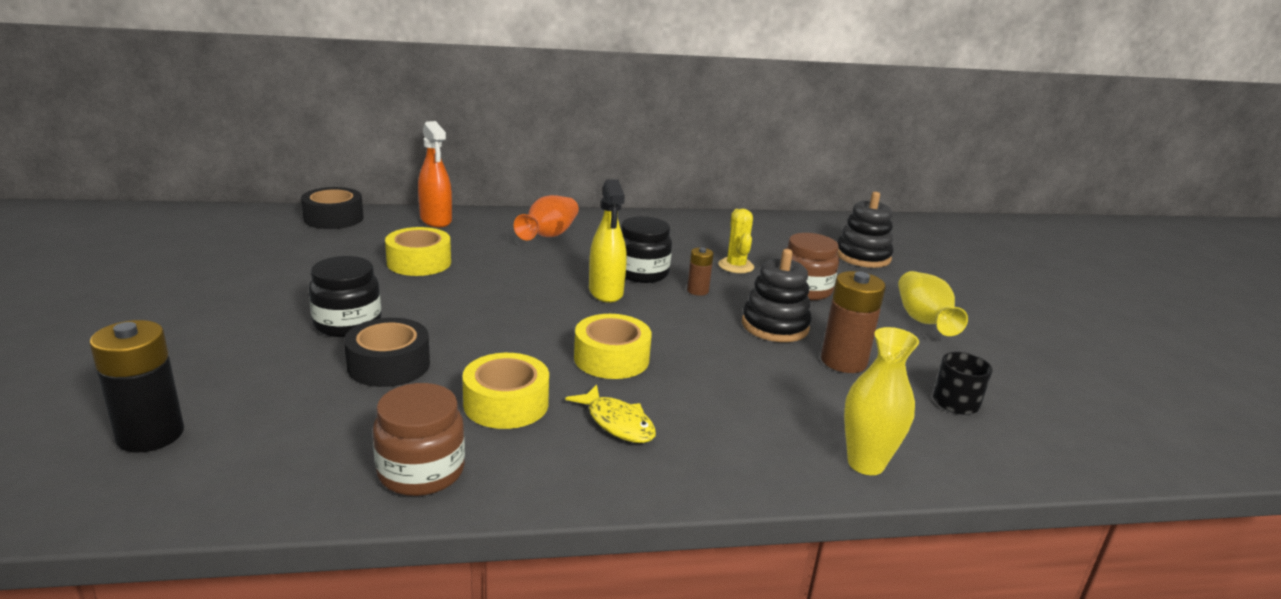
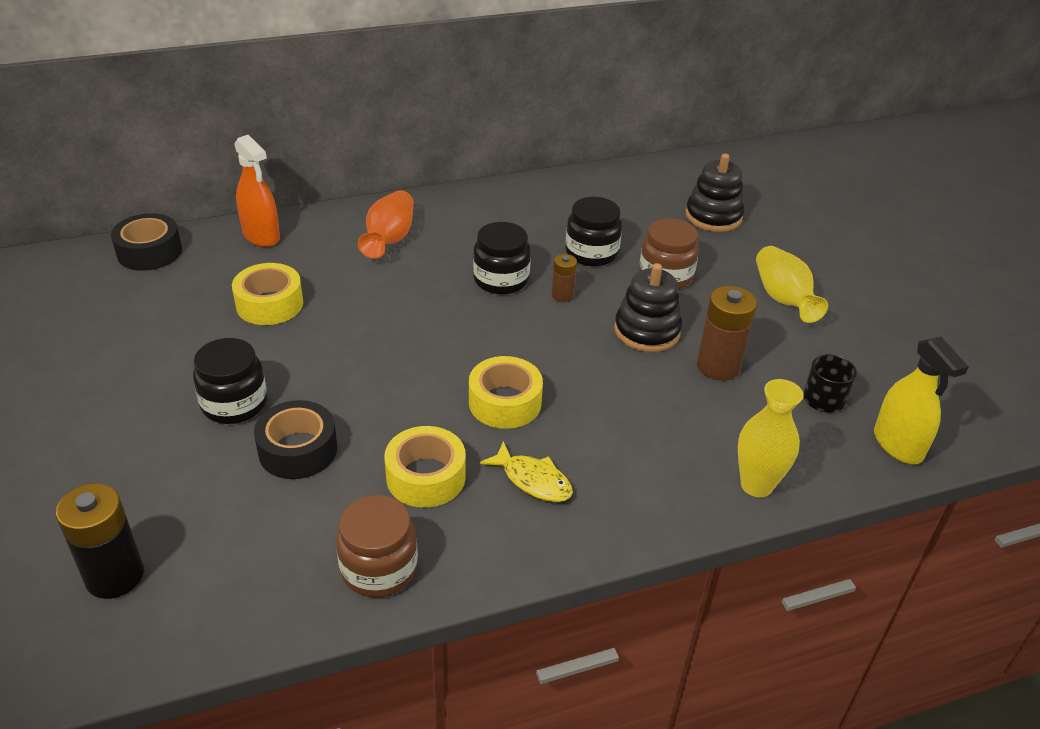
camera: 10 degrees left, 15 degrees up
yellow spray bottle [589,179,627,303] -> yellow spray bottle moved to [874,337,969,464]
yellow cactus [718,209,754,273] -> black jar [565,197,622,266]

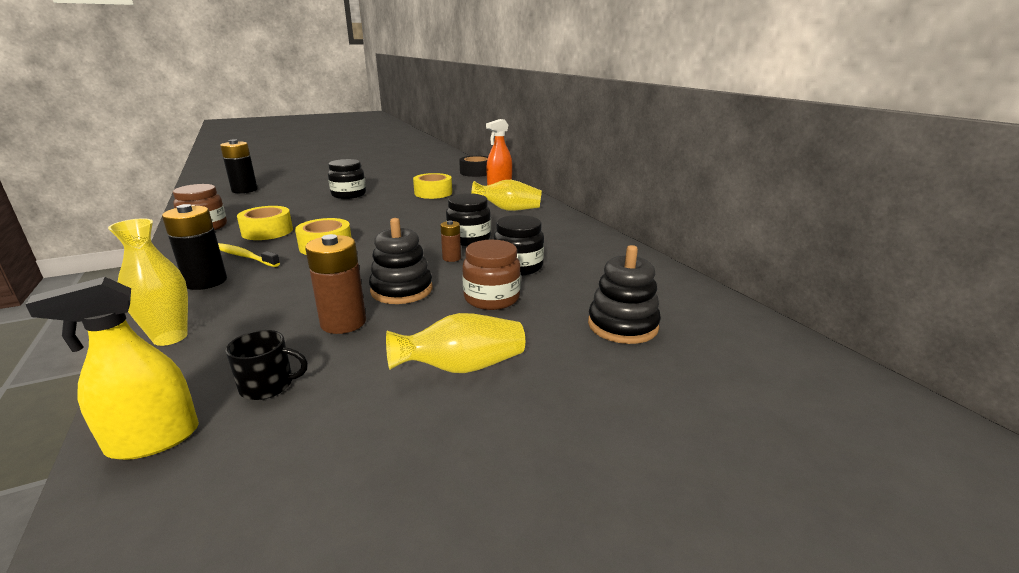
camera: 85 degrees right, 15 degrees down
black tape [254,400,337,479] -> none
orange vase [358,190,414,259] -> yellow vase [471,180,542,211]
yellow fish [480,441,573,502] -> yellow toothbrush [218,243,280,267]
none -> black battery [162,204,227,290]

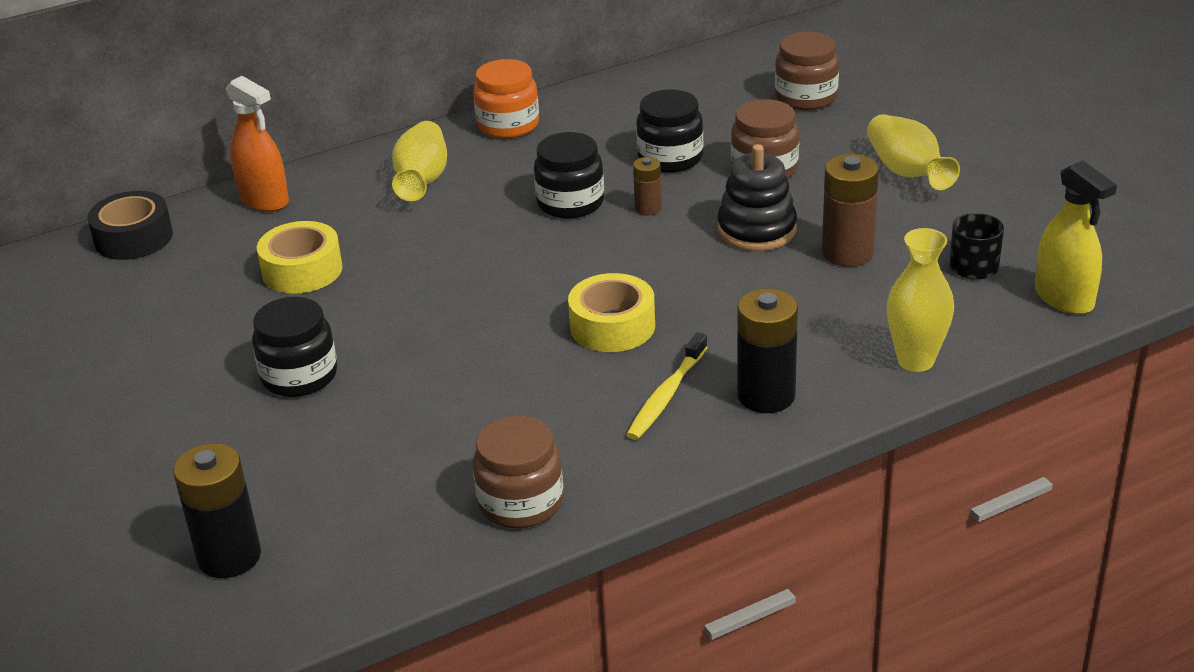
camera: 90 degrees left, 10 degrees up
yellow tape [237,206,293,240] -> none
black stacking toy [588,245,661,344] -> brown jar [775,32,839,110]
none -> orange jar [473,59,539,139]

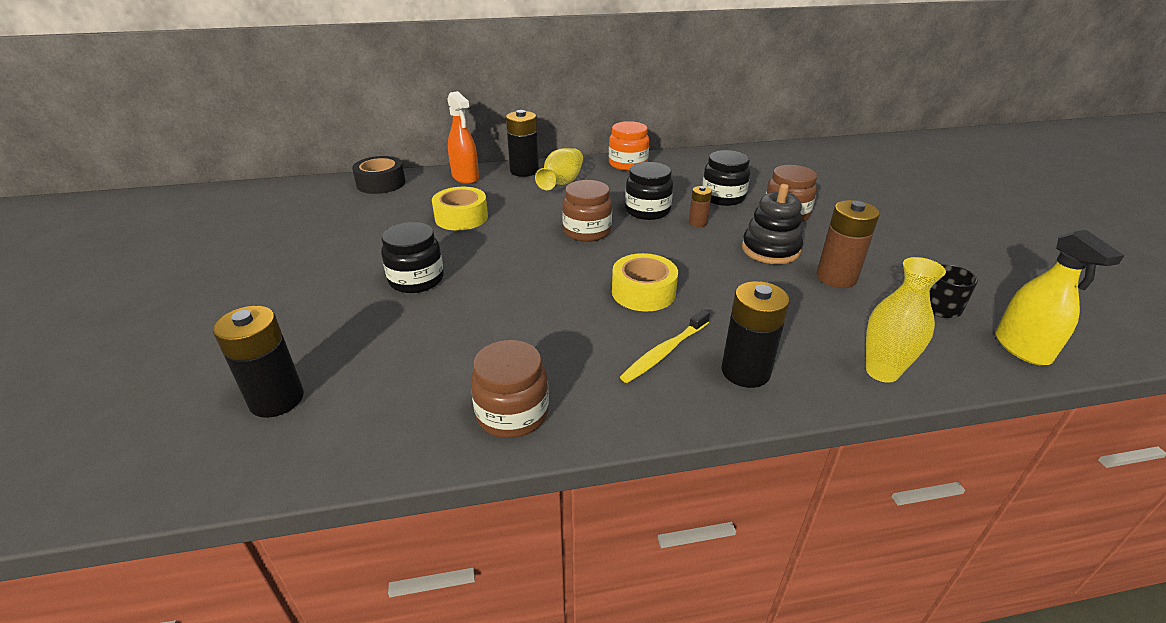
camera: 15 degrees right, 0 degrees up
brown jar [775,32,839,110] -> brown jar moved to [562,180,612,242]
yellow vase [867,114,960,190] -> none
none -> black battery [506,110,539,177]

